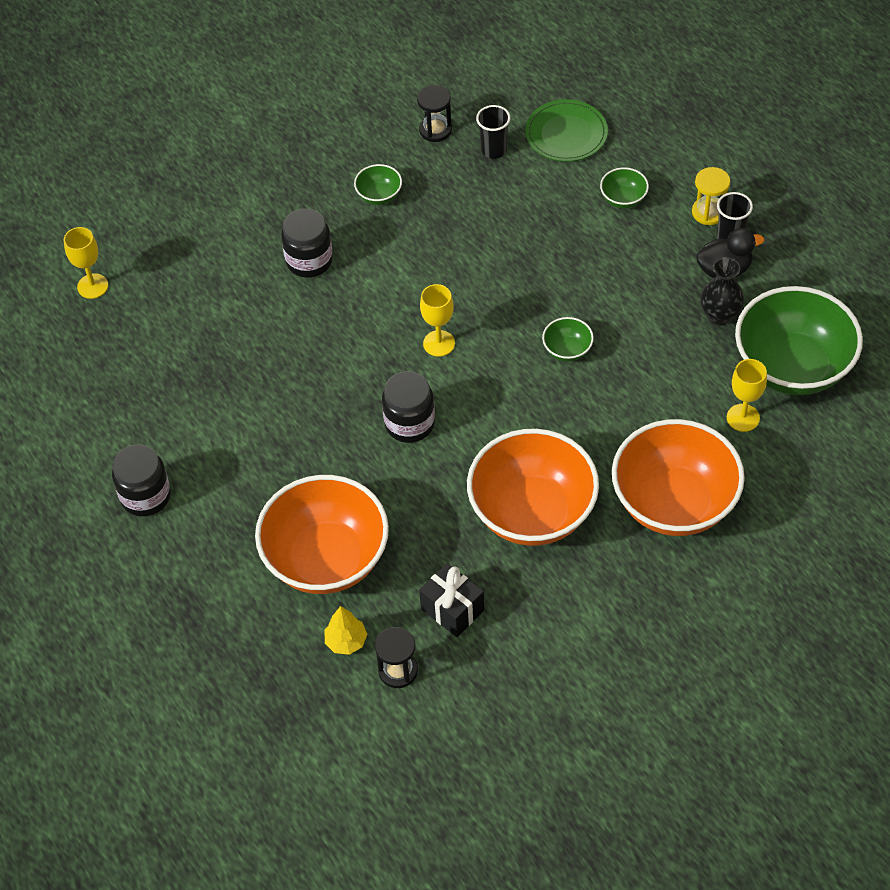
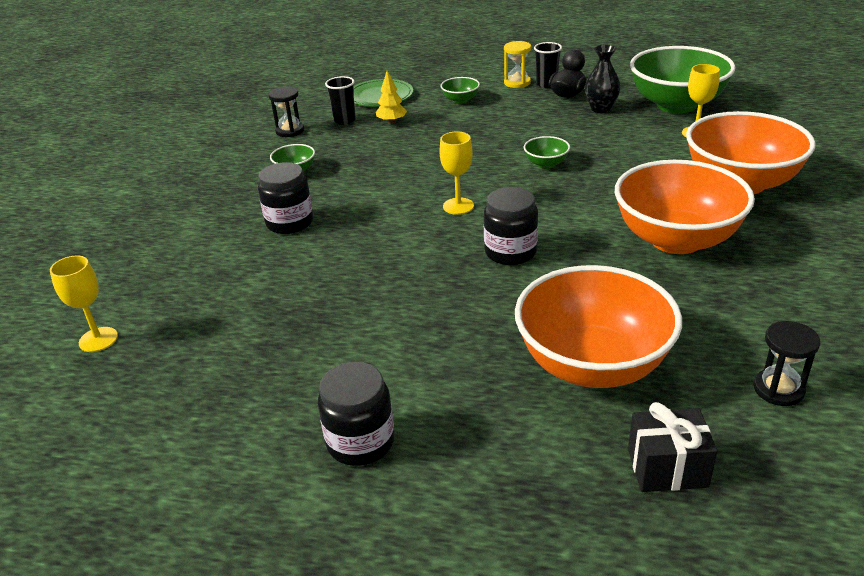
camera: 45 degrees left, 20 degrees down
yellow tree [325,606,367,655] -> yellow tree moved to [376,71,407,124]
black gift [419,563,484,637] -> black gift moved to [628,402,717,492]

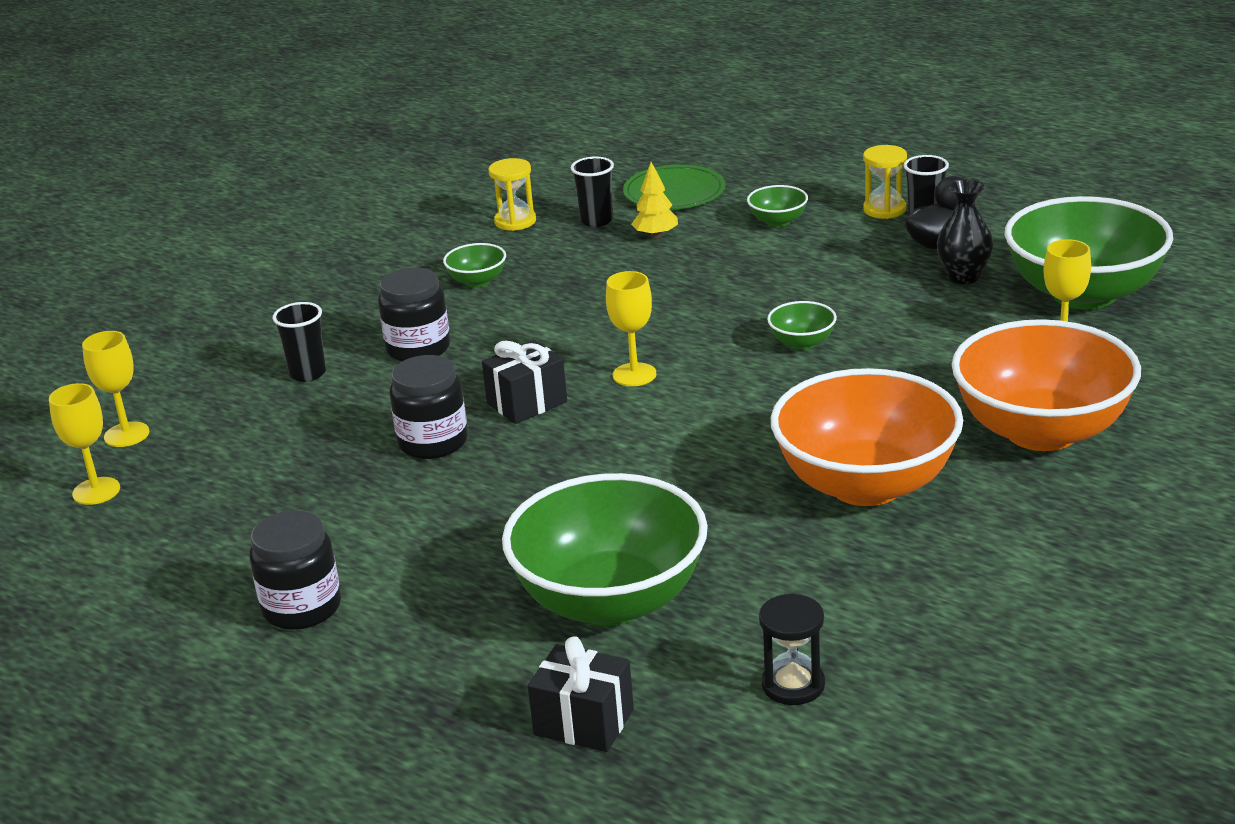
camera: 25 degrees right, 5 degrees down
black hourglass [268,86,304,137] -> yellow hourglass [489,158,536,231]
black jar [484,187,538,265] -> black jar moved to [390,355,468,459]
orange bowl [515,265,682,388] -> green bowl [502,473,708,626]
none -> yellow goblet [49,383,120,505]
none -> black cup [273,302,326,382]
none -> black gift [482,340,567,424]

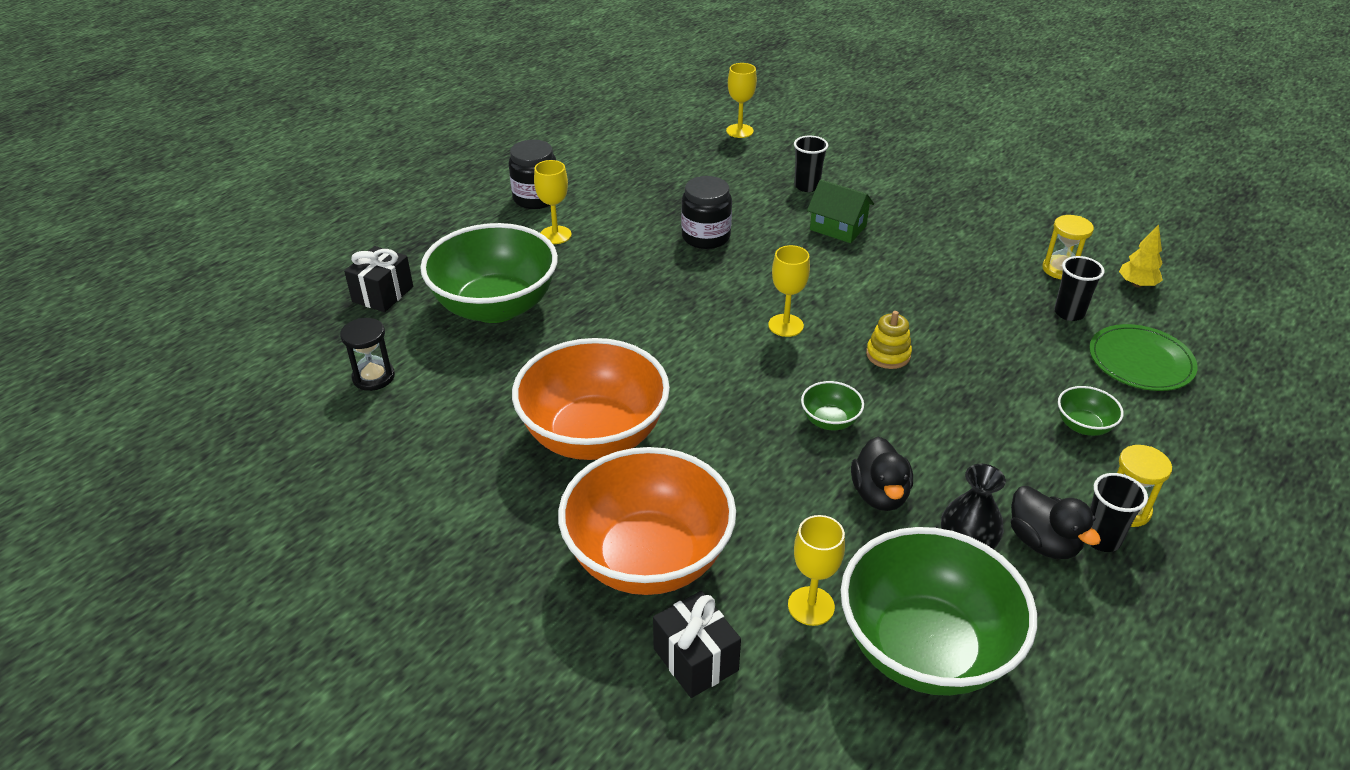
camera: 90 degrees right, 10 degrees up
yellow goblet [49,383,120,505] -> yellow goblet moved to [534,160,572,244]
black jar [378,268,450,361] -> green house [807,179,874,243]
green bowl [443,243,506,287] -> none
black gift [482,340,567,424] -> black gift moved to [653,591,741,698]
yellow tree [631,162,678,238] -> yellow tree moved to [1119,224,1163,288]
none -> black duck [851,437,913,511]
none -> yellow stacking toy [866,311,912,369]

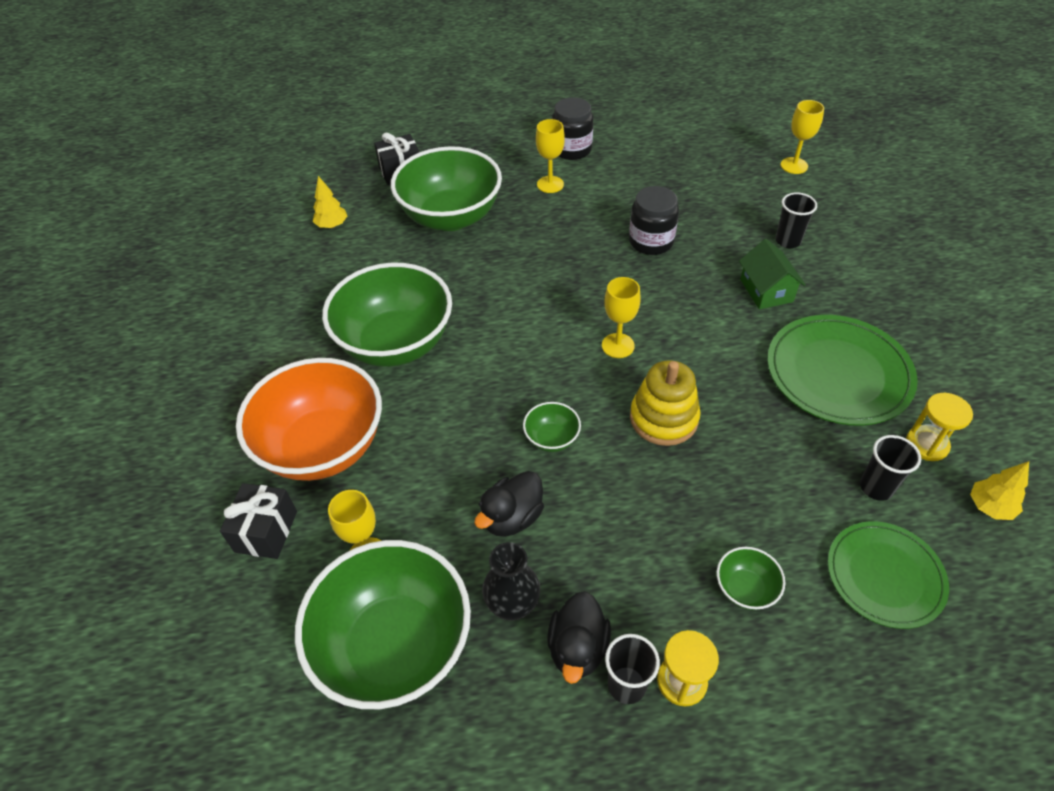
camera: 45 degrees right, 10 degrees up
black hourglass [340,318,395,391] -> yellow tree [313,176,347,228]
orange bowl [512,338,670,460] -> green bowl [322,263,452,367]
yellow stacking toy [866,311,912,369] -> yellow stacking toy [630,360,700,446], size x1.59
none -> green plate [767,315,918,426]

